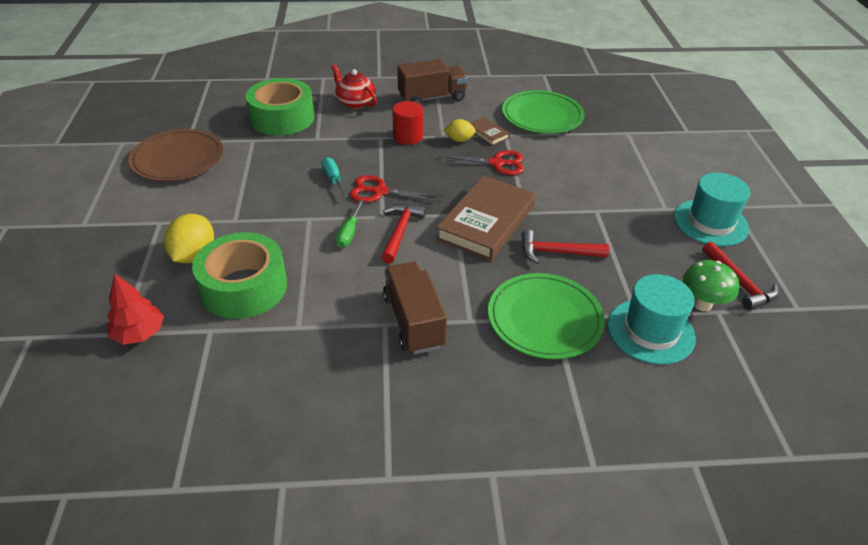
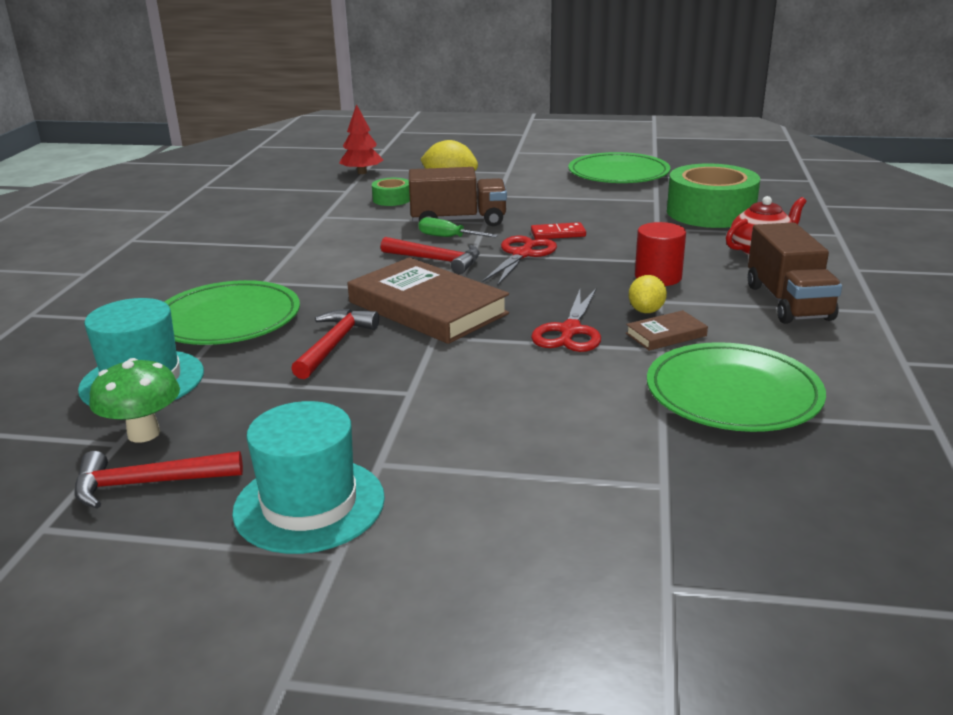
camera: 105 degrees right, 15 degrees down
brown plate [128,129,223,181] -> green plate [568,152,670,183]
green tape [192,232,287,319] -> green tape [372,178,410,206], size x0.47
turquoise screwdriver [321,157,348,198] -> red domino [531,222,586,239]
brown truck [383,262,447,354] -> brown truck moved to [409,167,507,226]

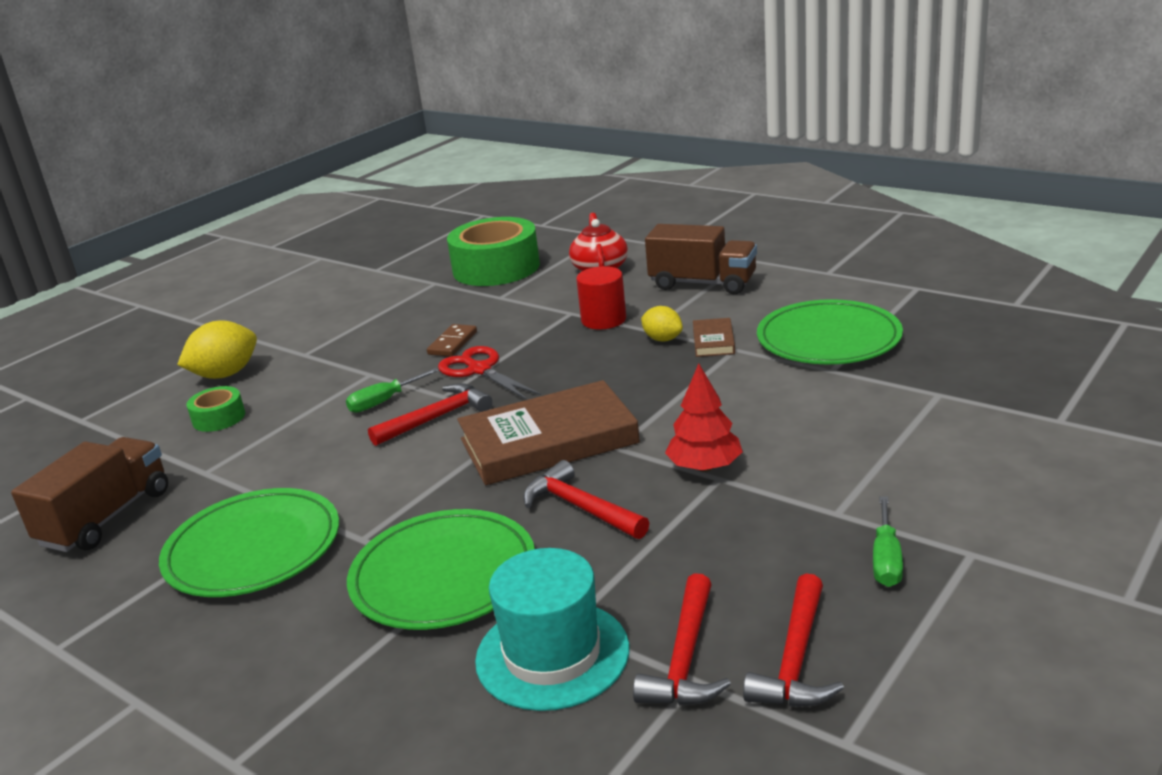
camera: 60 degrees left, 0 degrees up
green mushroom [89,358,180,443] -> red hammer [633,573,731,706]
turquoise hat [232,401,385,554] -> green screwdriver [873,496,903,587]
red tree [339,104,383,174] -> red tree moved to [665,363,743,472]
brown truck [409,167,507,226] -> brown truck moved to [11,437,168,552]
red domino [531,222,586,239] -> brown domino [427,324,477,357]
red scissors [531,289,601,352] -> none
green plate [568,152,670,183] -> green plate moved to [159,488,339,597]

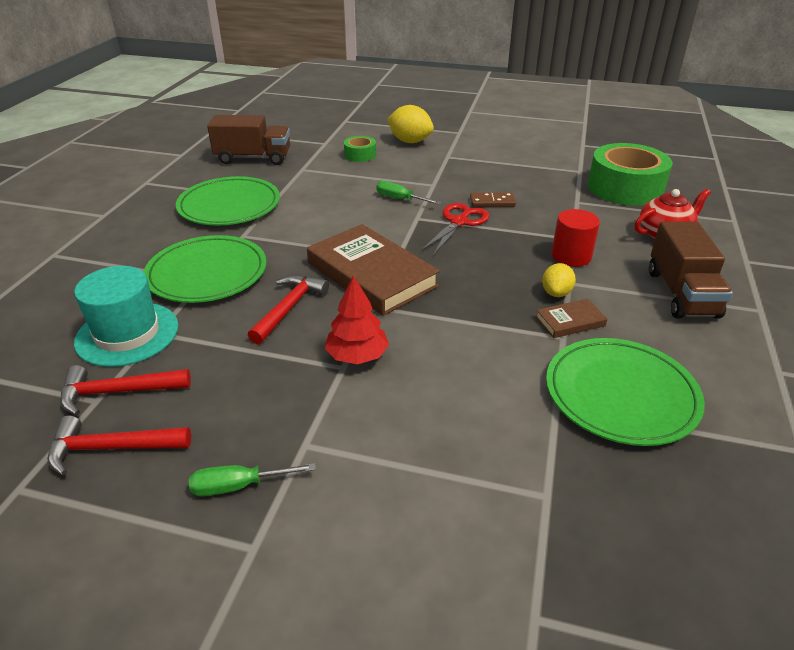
camera: 65 degrees right, 10 degrees up
red hammer [368,383,493,446] -> none

